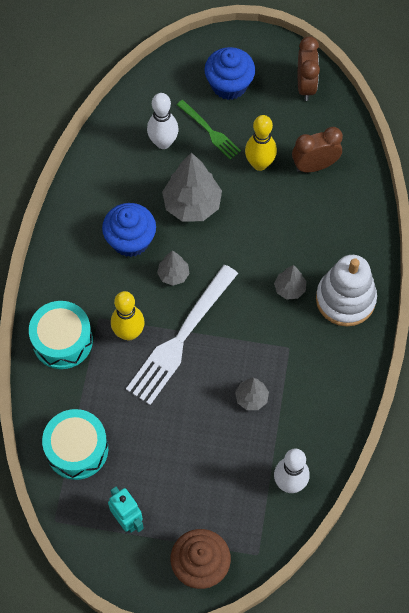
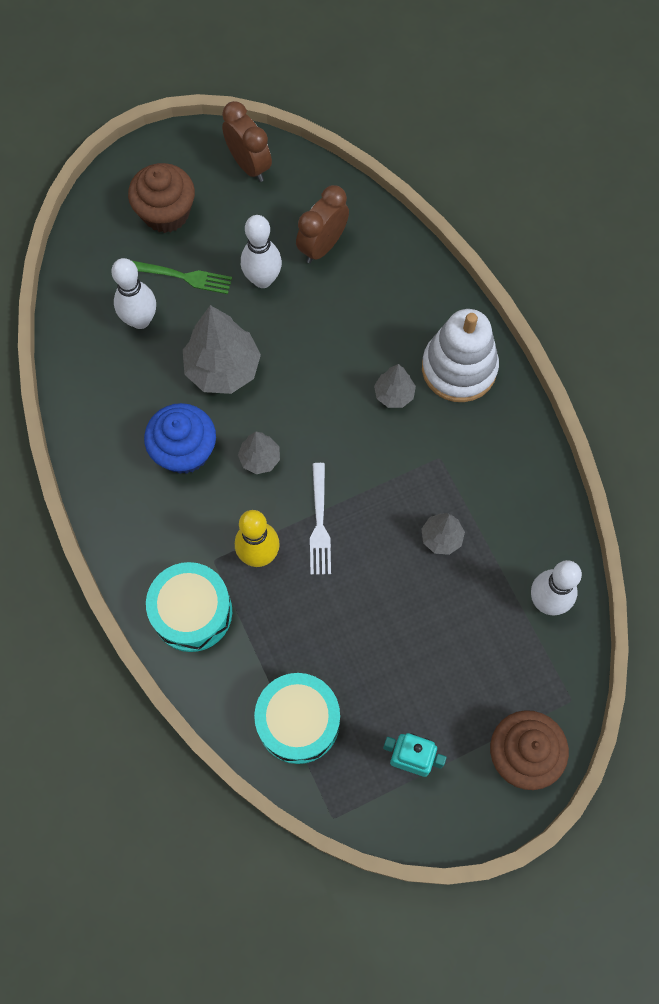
camera: 35 degrees left, 5 degrees up
white fork [126,265,238,405] -> white fork [310,463,331,575], size x0.54
blue cupcake [204,47,255,100] -> brown cupcake [128,163,195,233]
yellow bowling pin [245,115,277,171] -> white bowling pin [241,215,282,288]

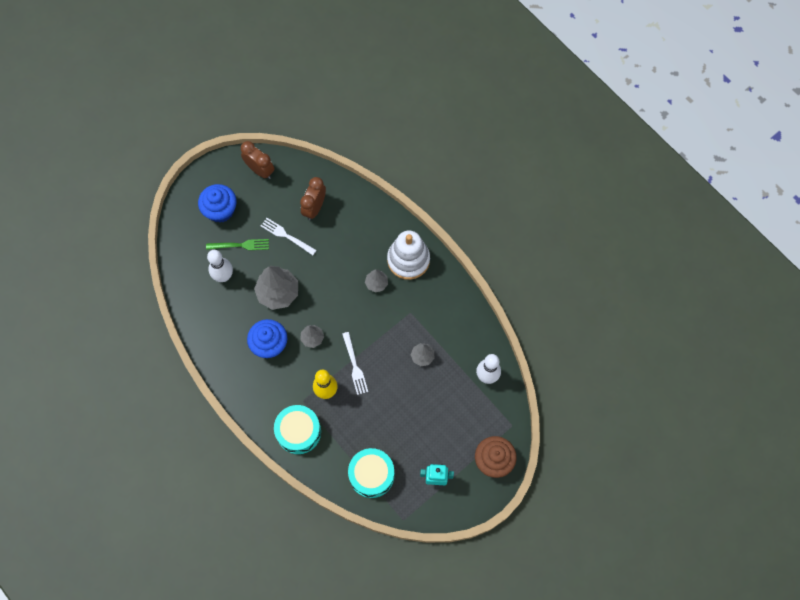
camera: 15 degrees left, 0 degrees up
brown cupcake [128,163,195,233] -> blue cupcake [198,184,237,223]
white bowling pin [241,215,282,288] -> white fork [261,218,317,255]

